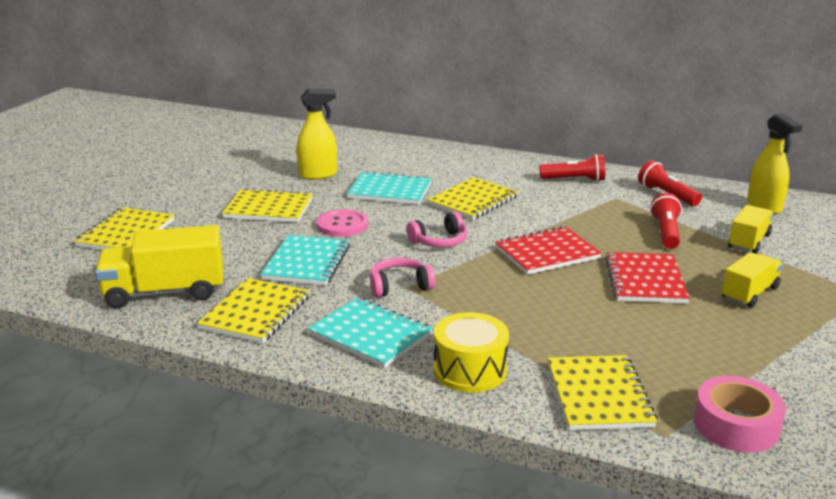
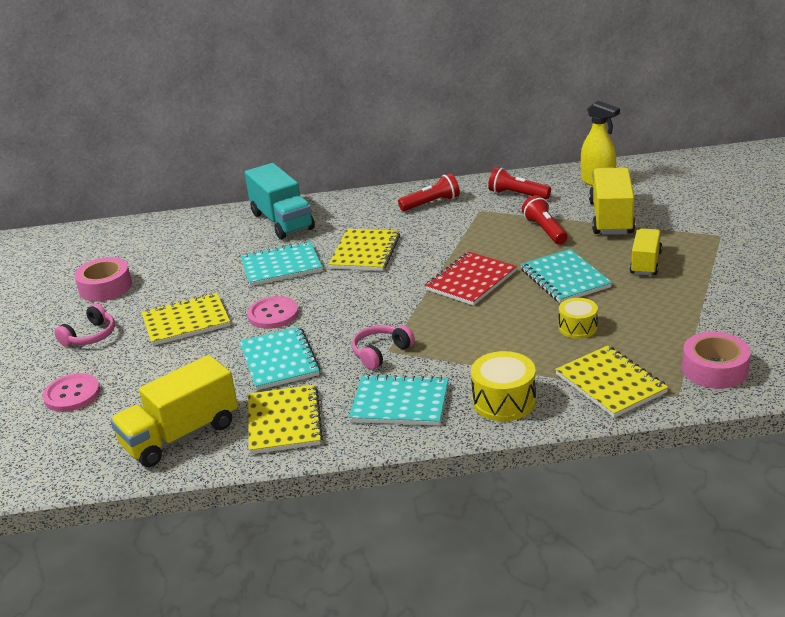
camera: 25 degrees left, 5 degrees up
yellow notebook [74,207,174,250] -> pink button [43,373,100,412]
yellow spray bottle [297,89,337,180] -> none
pink headphones [406,212,468,247] -> pink headphones moved to [54,304,115,347]
red notebook [605,252,690,303] -> turquoise notebook [520,249,612,303]
yellow truck [728,205,773,254] -> yellow truck [589,167,635,235], size x1.61
none -> pink tape [74,257,132,302]
none -> turquoise truck [245,163,315,239]
none -> yellow drum [559,298,598,339]

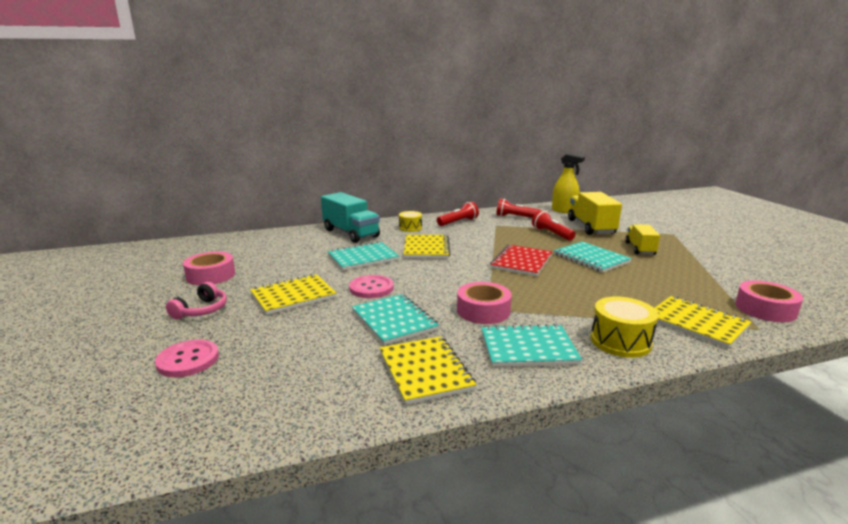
camera: 15 degrees left, 10 degrees down
yellow truck [110,355,238,467] -> none
pink headphones [352,325,415,370] -> pink tape [457,282,512,324]
yellow drum [559,298,598,339] -> yellow drum moved to [399,211,422,232]

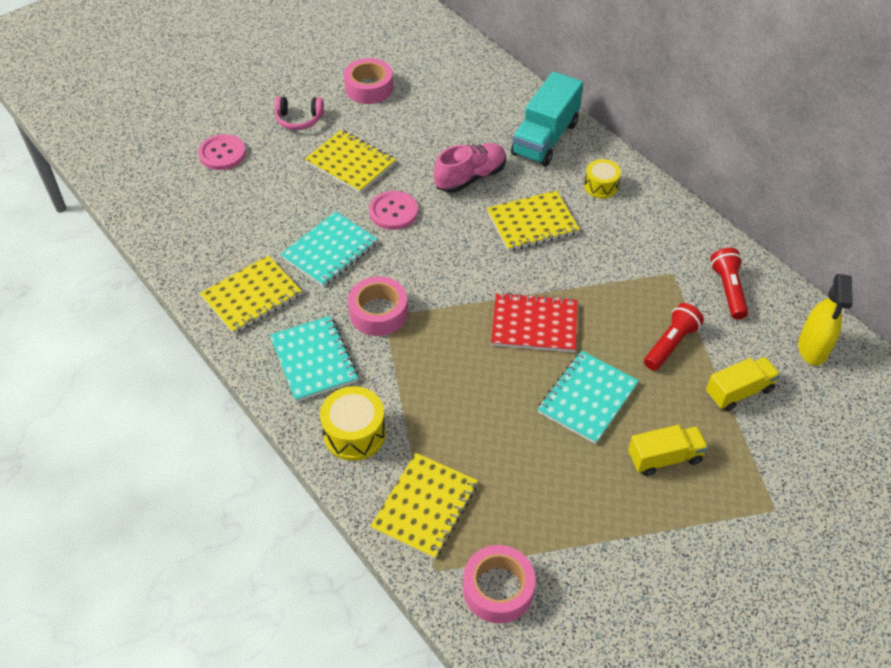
camera: 70 degrees right, 30 degrees up
turquoise notebook [328,241,400,271] -> pink shoe [434,143,506,193]
red flashlight [437,202,479,226] -> none
yellow truck [568,192,622,235] -> yellow truck [706,357,780,411], size x0.62

